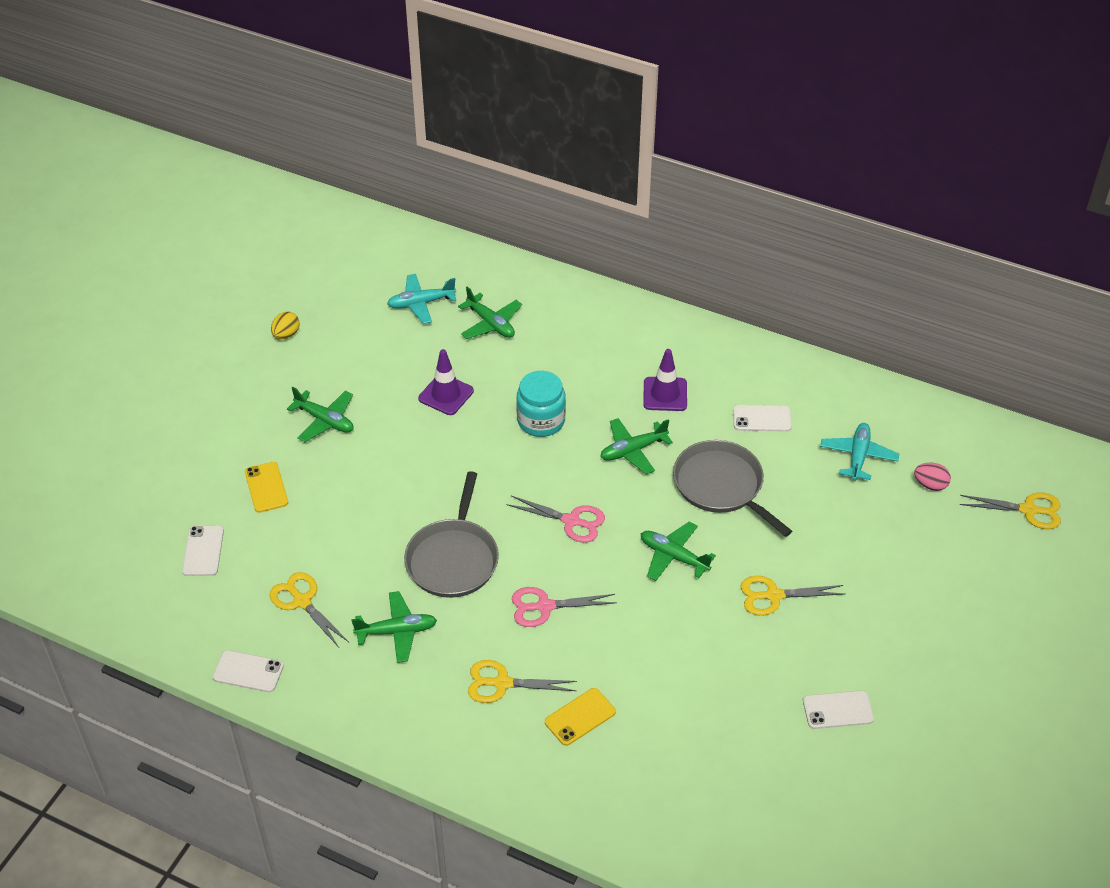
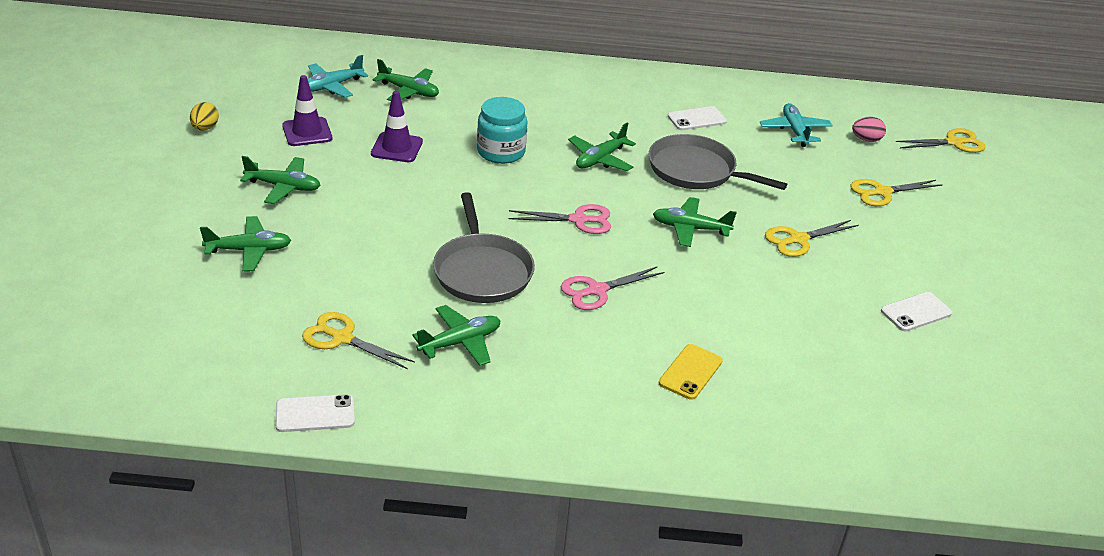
camera: 25 degrees left, 10 degrees down
white phone [182,525,224,576] -> none
yellow phone [245,462,288,513] -> green plane [200,216,291,271]
yellow scissors [468,660,577,703] -> yellow scissors moved to [850,179,943,206]
purple traffic cone [643,349,687,411] -> purple traffic cone moved to [282,75,332,146]

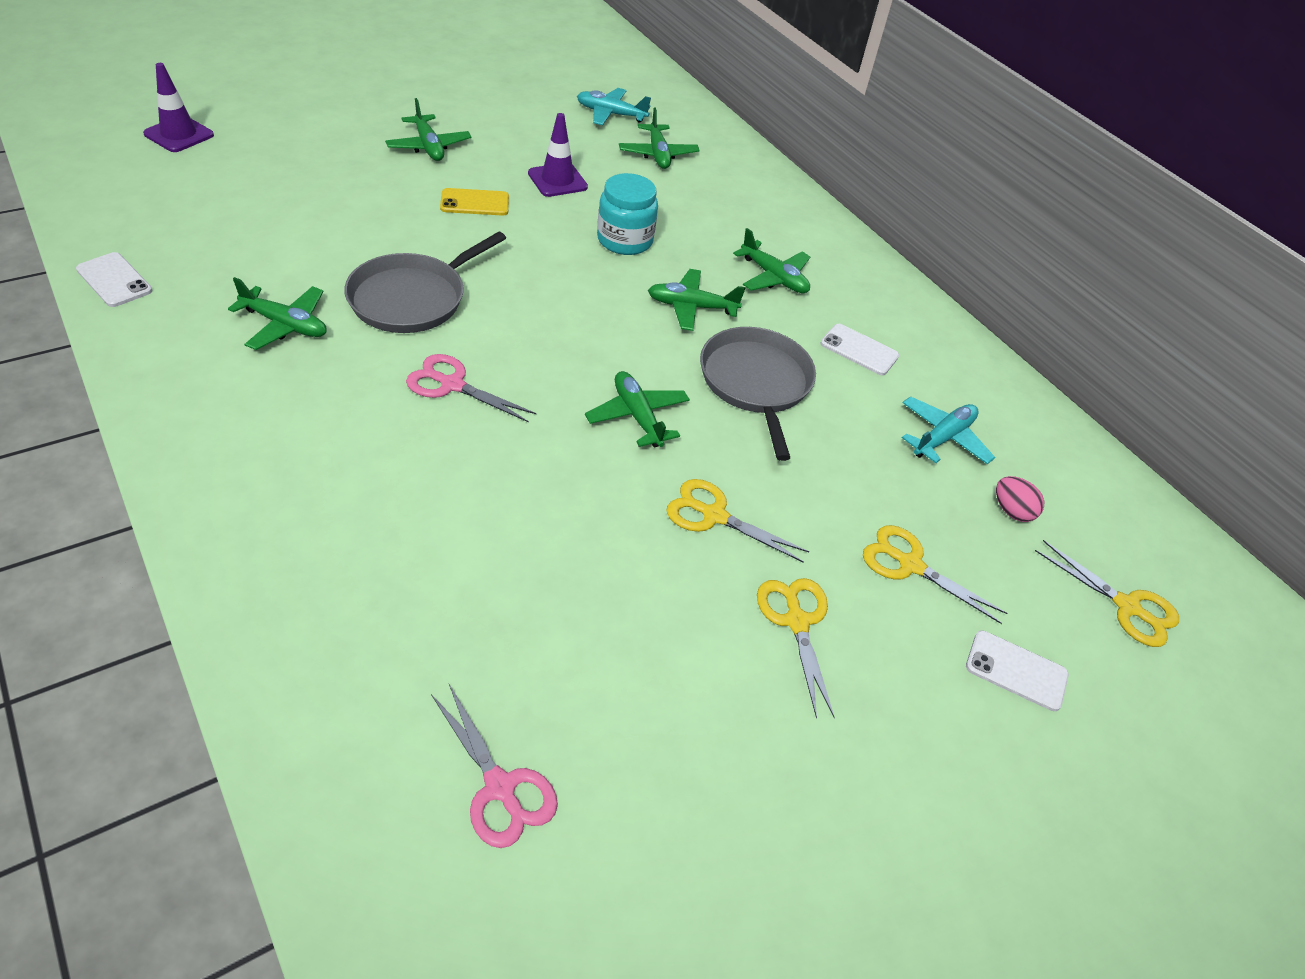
camera: 50 degrees right, 10 degrees up
yellow egg [190,102,219,131] -> none
green plane [200,216,291,271] -> green plane moved to [733,228,810,293]
purple traffic cone [282,75,332,146] -> purple traffic cone moved to [143,63,214,152]
yellow scissors [302,312,415,369] -> yellow scissors moved to [757,578,835,719]
pink scissors [509,204,611,234] -> pink scissors moved to [431,684,558,848]
yellow phone [659,344,723,400] -> yellow phone moved to [440,188,509,216]
white phone [881,292,952,332] -> white phone moved to [966,630,1069,711]

